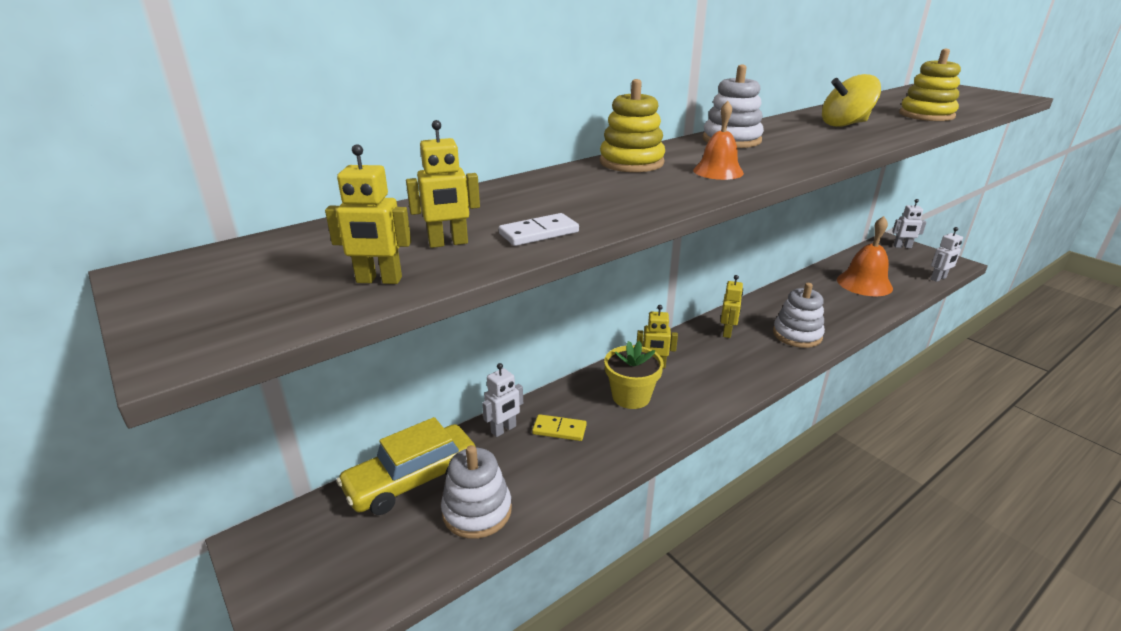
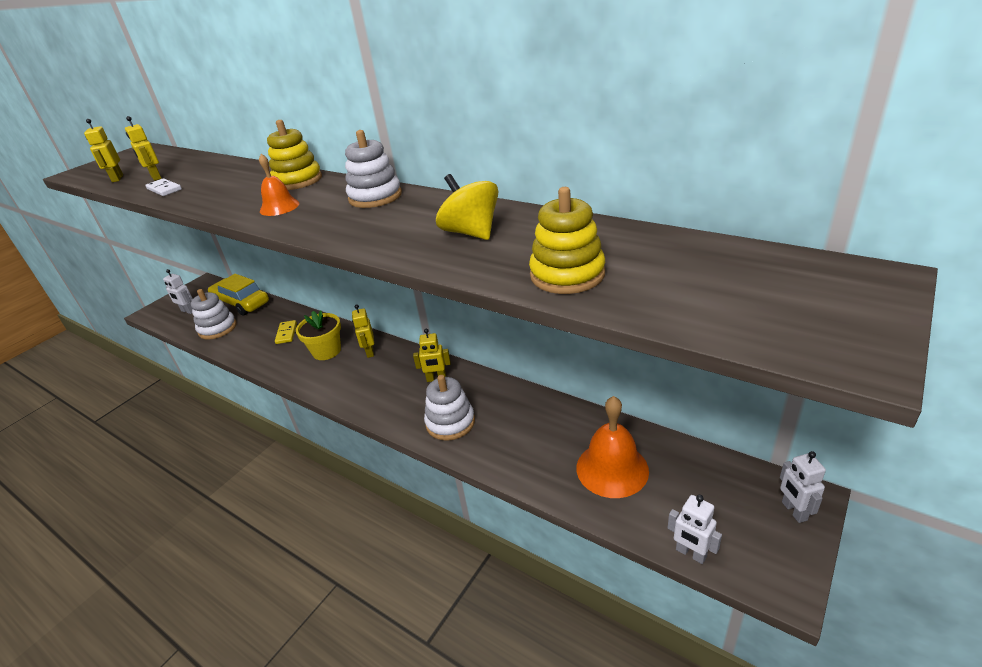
camera: 75 degrees right, 5 degrees up
white robot [482,363,523,437] -> white robot moved to [163,269,193,314]

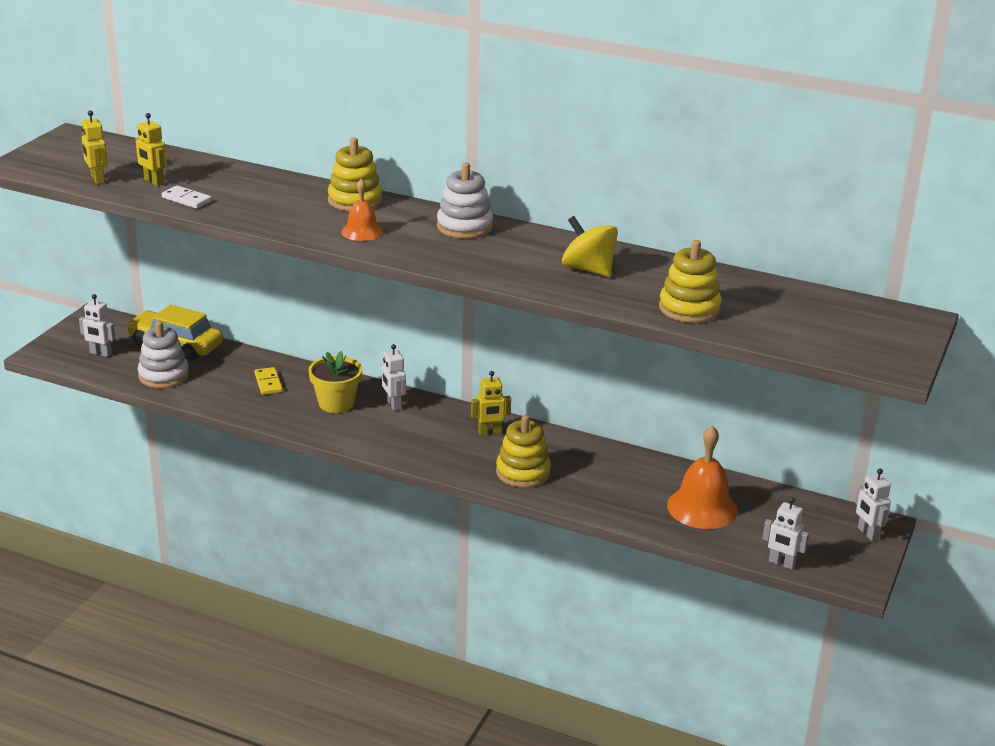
camera: 15 degrees left, 5 degrees down
yellow robot [352,304,374,358] -> white robot [382,344,406,411]
white stacking toy [424,375,475,441] -> yellow stacking toy [496,415,551,488]

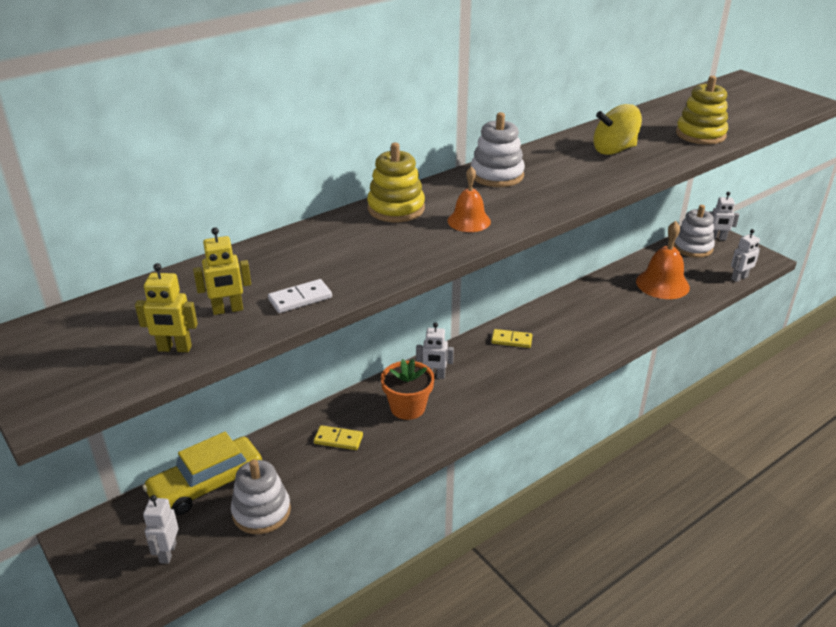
camera: 60 degrees left, 5 degrees up
white robot [79,294,115,357] -> white robot turned 135 degrees clockwise [143,495,179,564]
yellow flower pot [309,351,362,413] -> orange flower pot [381,359,435,420]
yellow robot [471,371,511,436] -> yellow domino [491,329,532,348]
yellow stacking toy [496,415,551,488] -> none
none -> white stacking toy [674,205,715,258]

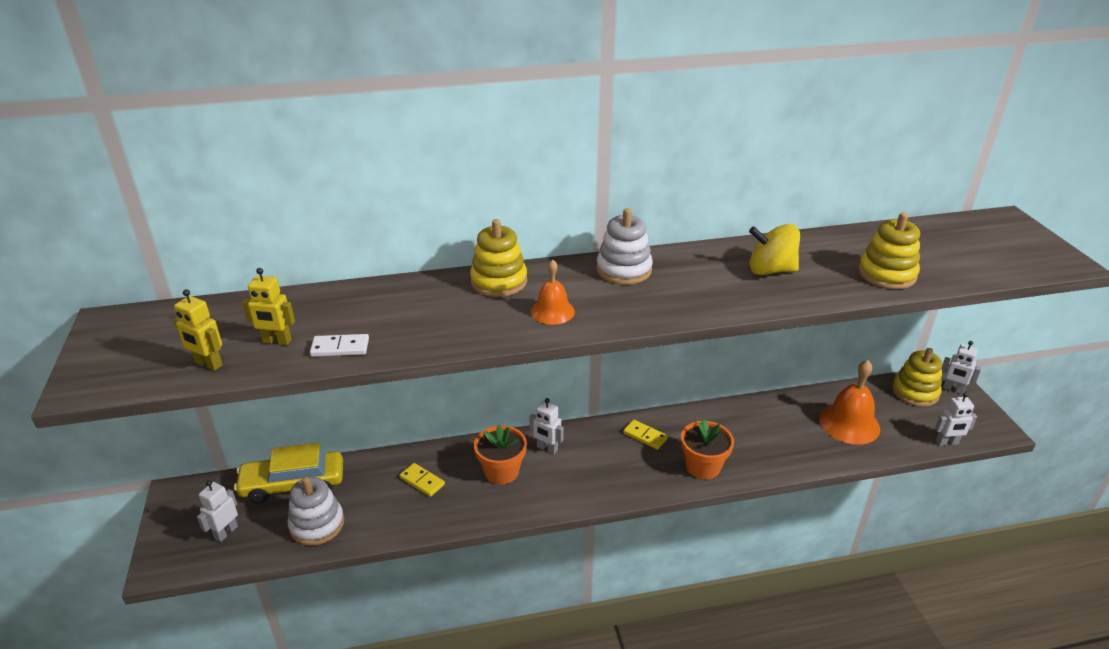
camera: 25 degrees right, 0 degrees up
white stacking toy [674,205,715,258] -> yellow stacking toy [892,348,942,407]
none -> orange flower pot [681,419,734,479]

